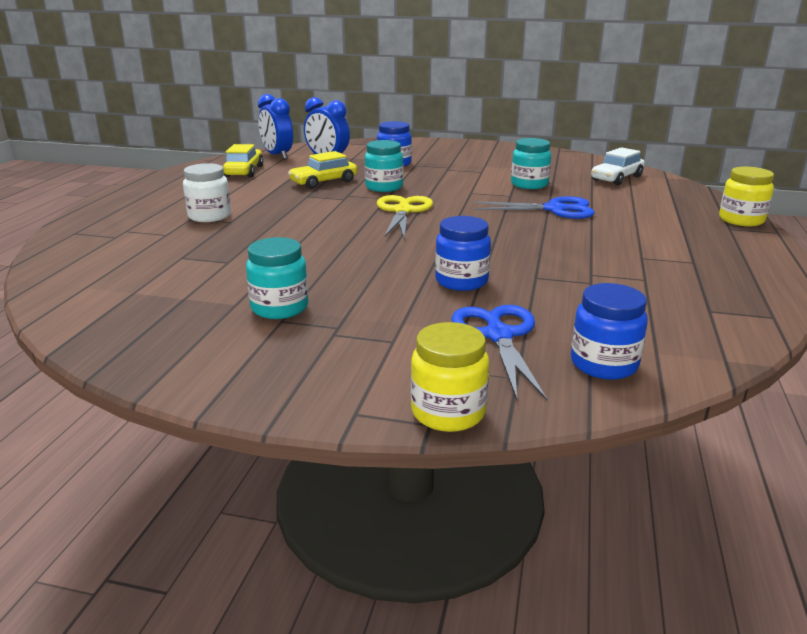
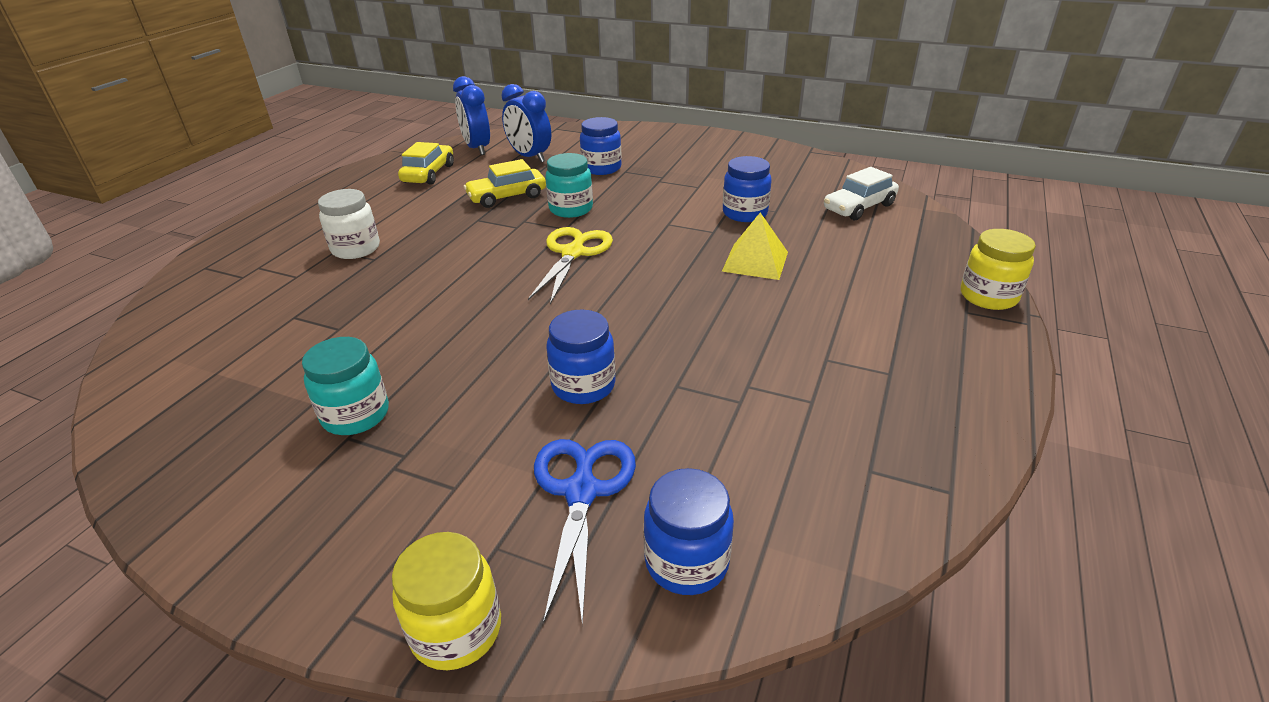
camera: 10 degrees right, 10 degrees up
blue scissors [474,196,595,219] -> yellow pyramid [722,212,788,280]
turquoise jar [511,138,551,189] -> blue jar [723,156,772,222]

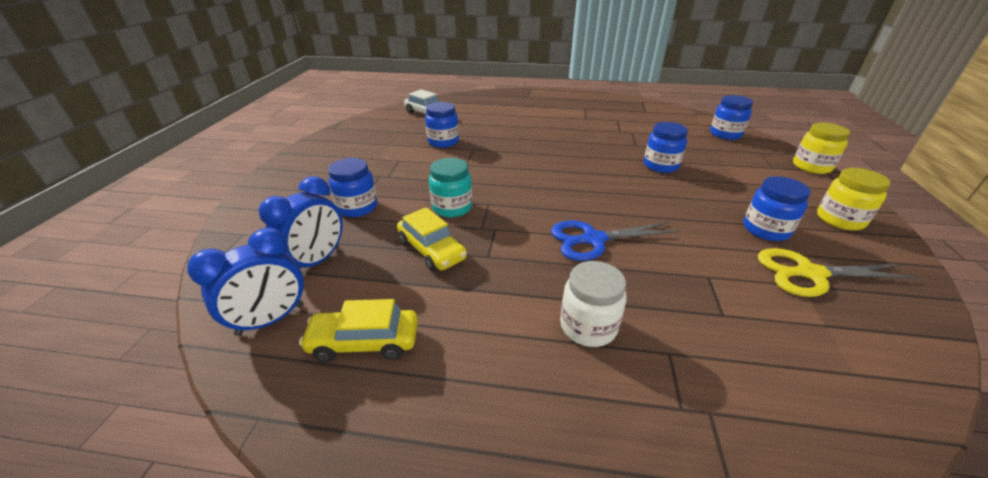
camera: 105 degrees left, 0 degrees up
turquoise jar [302,337,389,435] -> blue jar [743,176,811,241]
yellow scissors [528,227,613,305] -> yellow scissors moved to [758,248,919,297]
blue scissors [534,439,636,626] -> blue scissors moved to [551,220,679,261]
yellow pyramid [722,212,788,280] -> none
yellow jar [961,229,1036,310] -> yellow jar moved to [817,168,891,231]

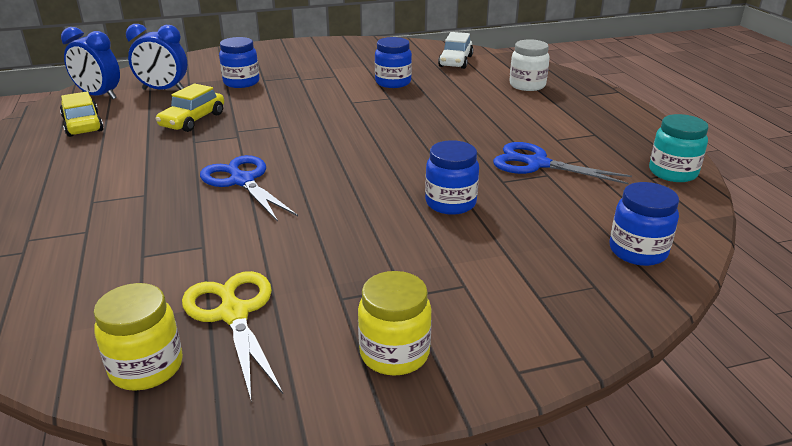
camera: 65 degrees right, 5 degrees down
turquoise jar [429,158,472,217] -> turquoise jar moved to [649,114,709,182]
white jar [560,261,626,347] -> white jar moved to [509,39,550,91]
blue jar [743,176,811,241] -> none
yellow jar [793,123,850,174] -> yellow jar moved to [93,283,183,391]
none -> blue scissors [493,142,632,185]

